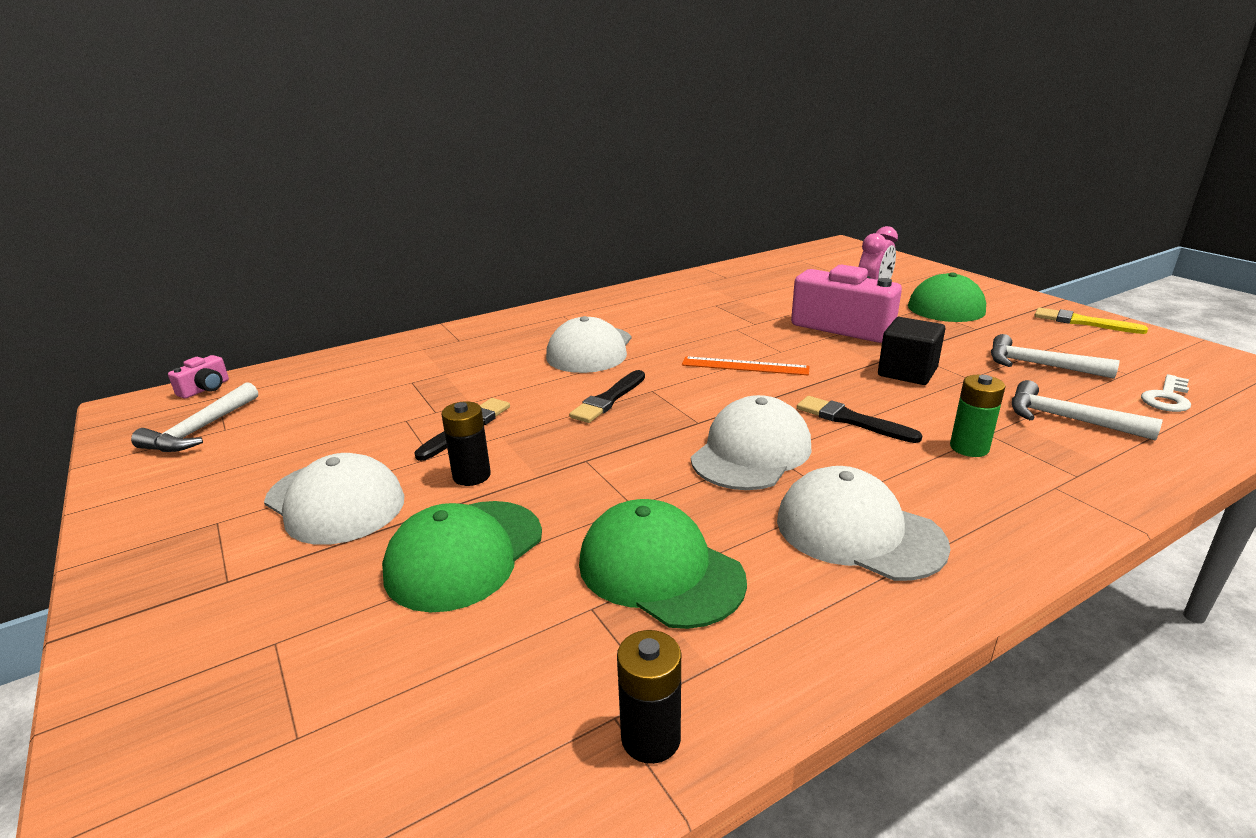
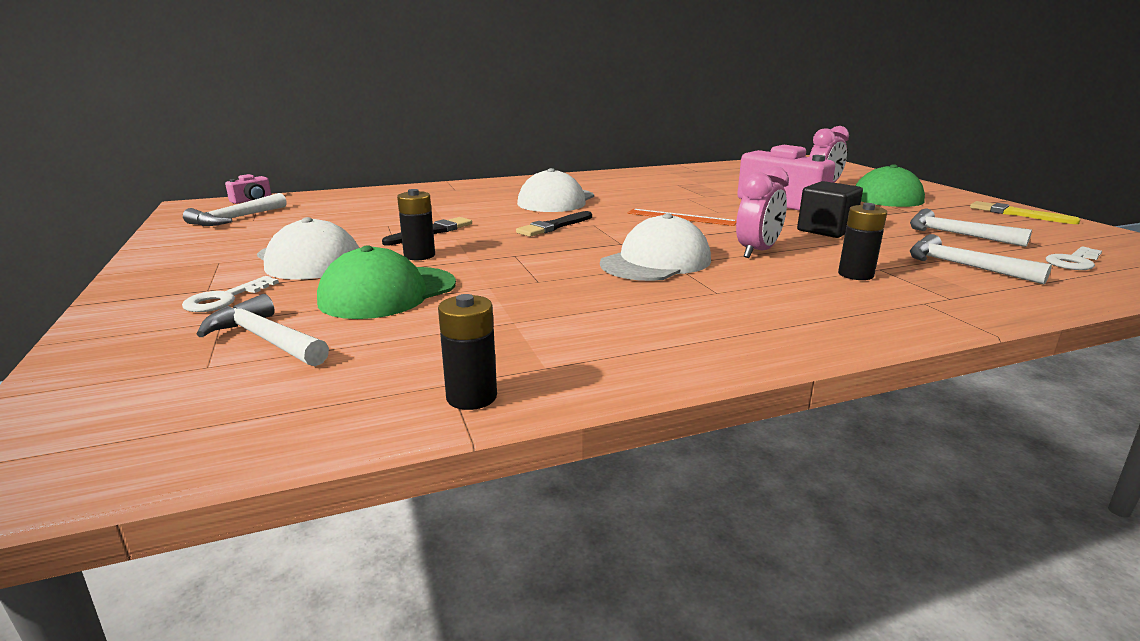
camera: 10 degrees right, 5 degrees down
green cap [579,499,747,629] -> none
white cap [777,466,951,581] -> none
black brush [797,396,923,443] -> pink clock [736,166,789,258]
green battery [950,375,1006,457] -> black battery [838,203,887,280]
none -> white key [182,276,279,312]
none -> white hammer [196,294,329,366]

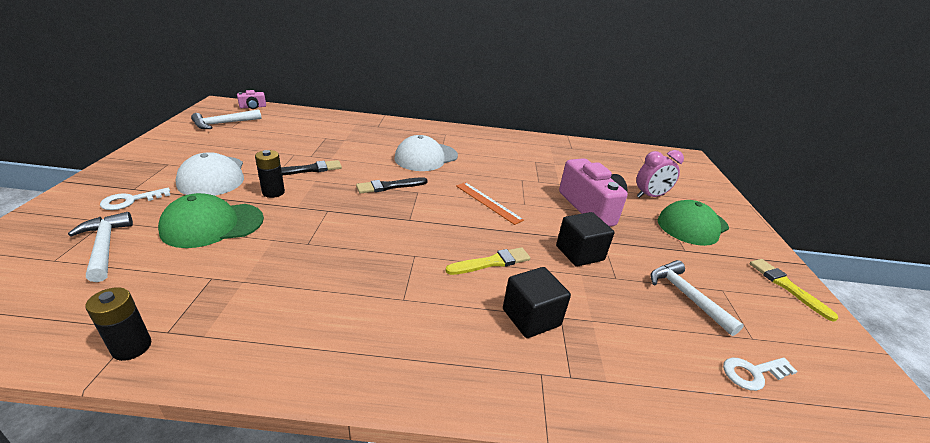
camera: 20 degrees right, 10 degrees up
white cap [600,213,711,281] -> none
pink clock [736,166,789,258] -> yellow brush [445,247,530,275]
black battery [838,203,887,280] -> black cube [503,267,571,338]
white hammer [910,234,1052,285] -> none

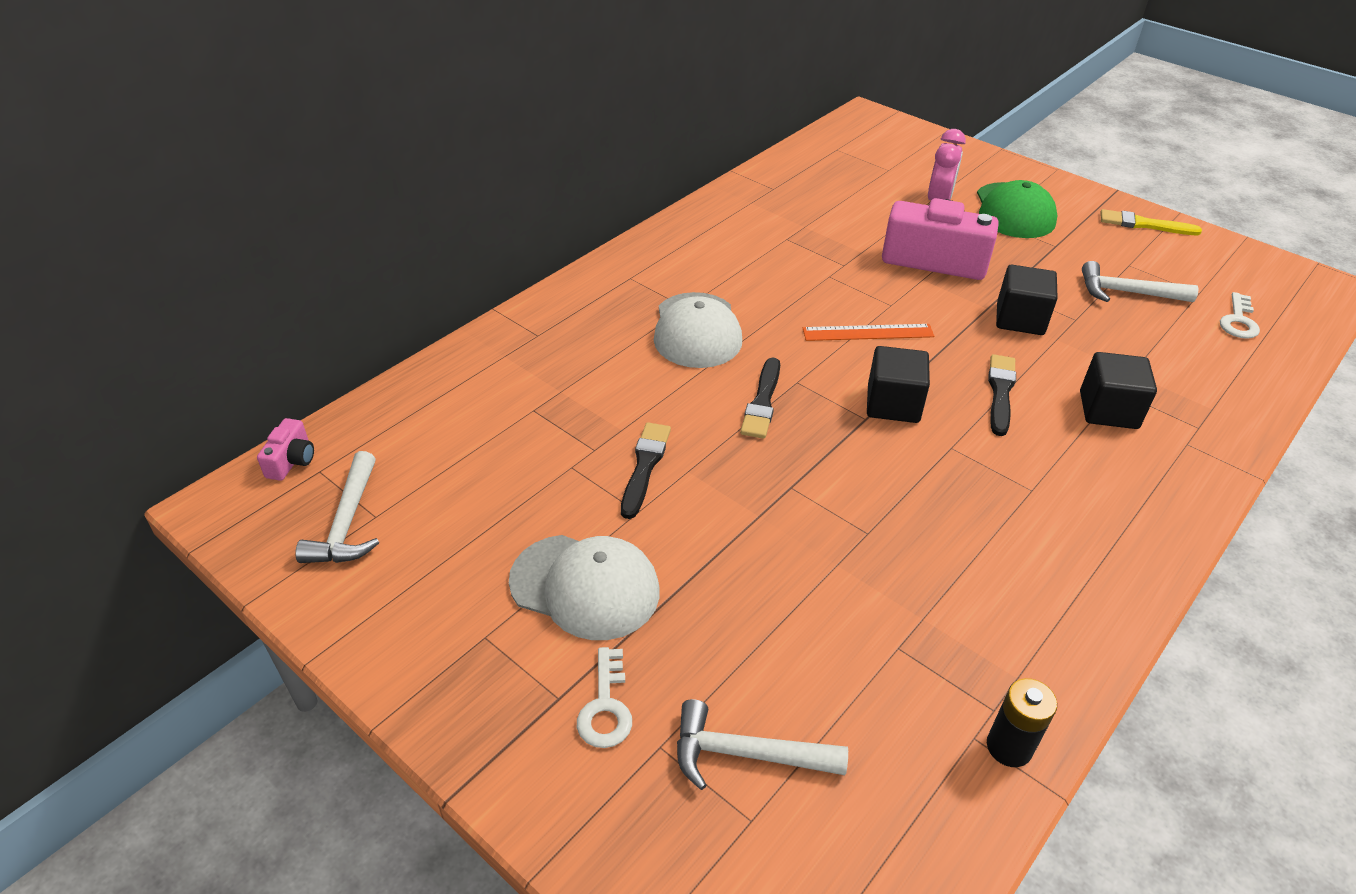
camera: 50 degrees left, 10 degrees up
green cap [158,193,264,248] -> none
black battery [255,150,285,198] -> none
yellow brush [445,247,530,275] -> black brush [988,354,1016,436]
none -> black cube [867,346,930,423]

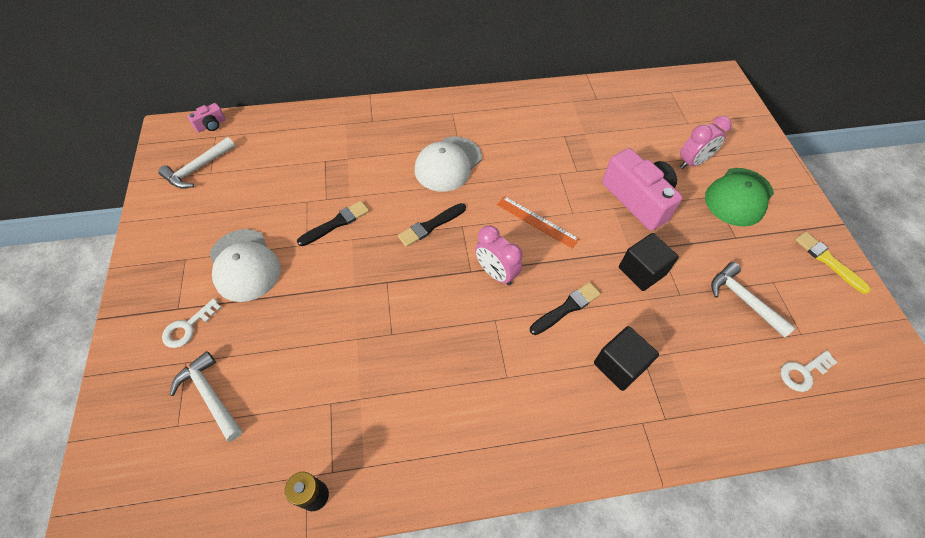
camera: 40 degrees right, 15 degrees up
black cube [867,346,930,423] -> pink clock [475,225,523,286]

